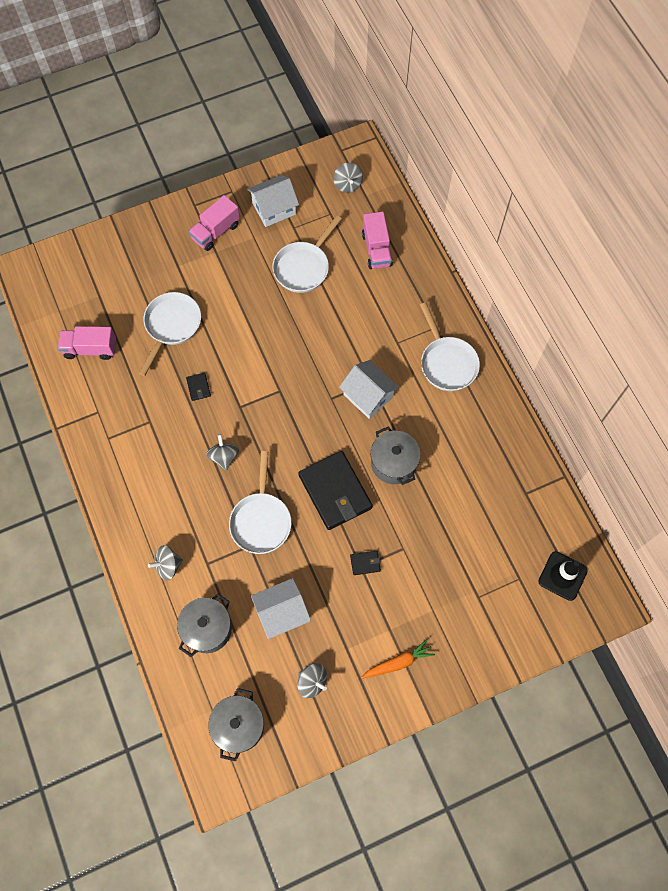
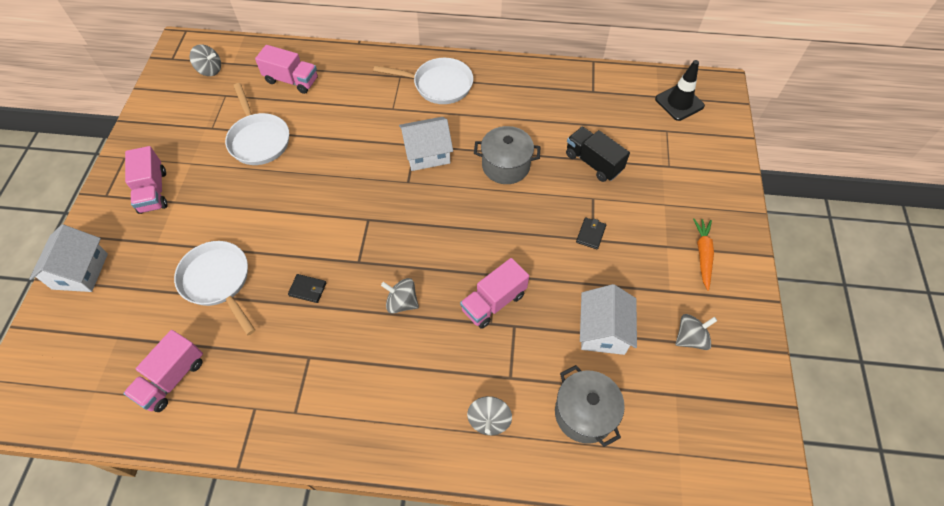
camera: 60 degrees left, 10 degrees down
grey pot [208,688,264,762] -> none
white pan [229,451,292,554] -> pink truck [460,258,529,329]
white house [247,175,299,227] -> white house moved to [29,224,108,292]
black wallet [298,451,373,530] -> none
none -> black truck [566,127,630,182]

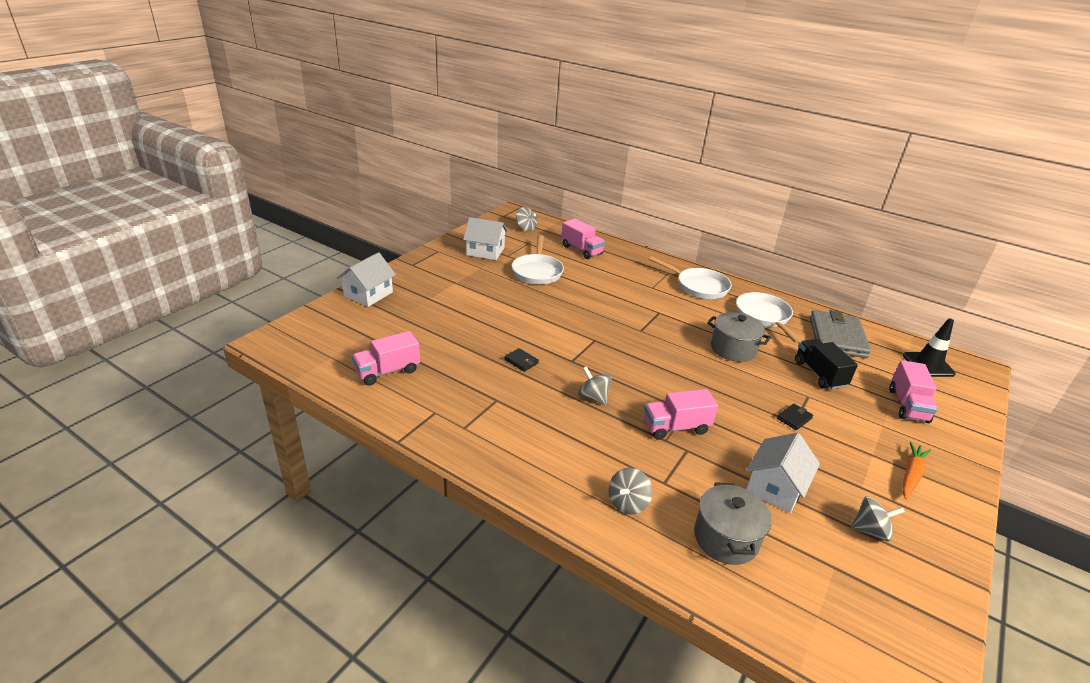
camera: 25 degrees right, 25 degrees down
pink truck [125,146,167,214] -> pink truck moved to [889,360,938,423]
white pan [174,241,255,335] -> white pan moved to [736,292,802,344]
white house [399,117,453,171] -> white house moved to [463,217,508,260]
none -> grey wallet [810,310,871,358]

